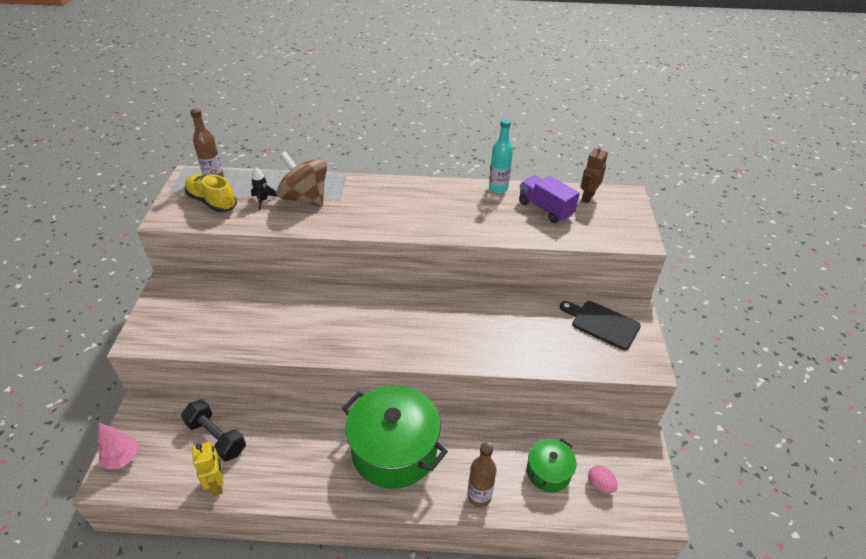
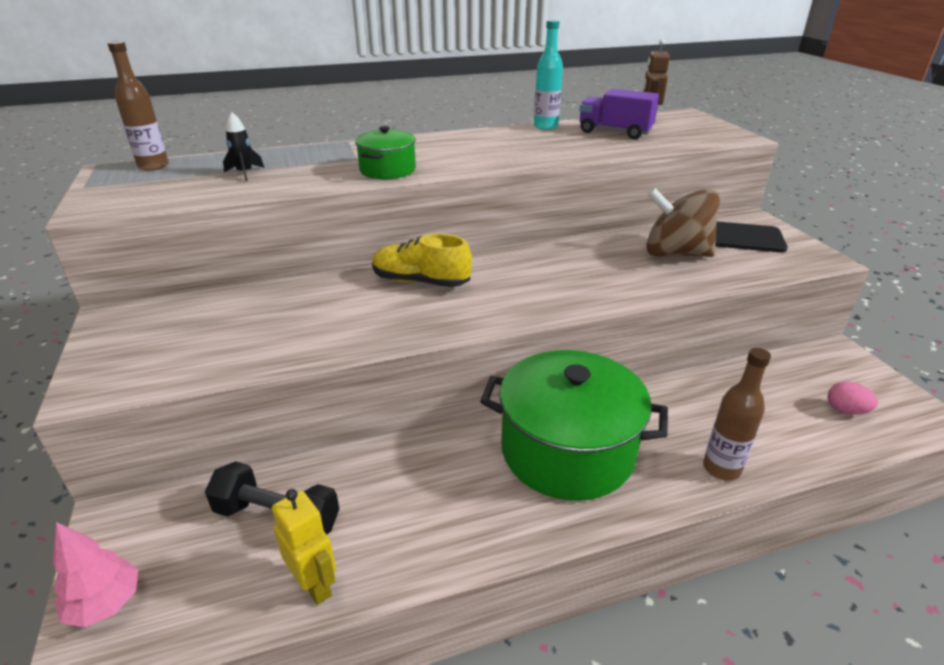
camera: 20 degrees left, 10 degrees down
yellow shoe [185,174,237,212] -> yellow shoe moved to [372,234,472,287]
brown spinning top [276,151,327,207] -> brown spinning top moved to [647,188,720,257]
green pot [527,439,577,492] -> green pot moved to [355,126,416,179]

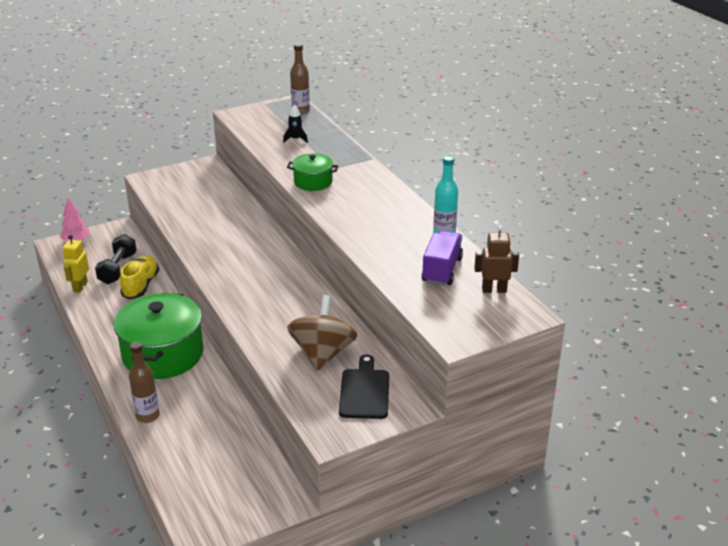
camera: 80 degrees right, 0 degrees up
yellow robot [272,489,336,605] -> yellow robot turned 150 degrees clockwise [62,235,89,293]
yellow shoe [372,234,472,287] -> yellow shoe moved to [120,255,159,299]
pink egg [828,382,878,415] -> none

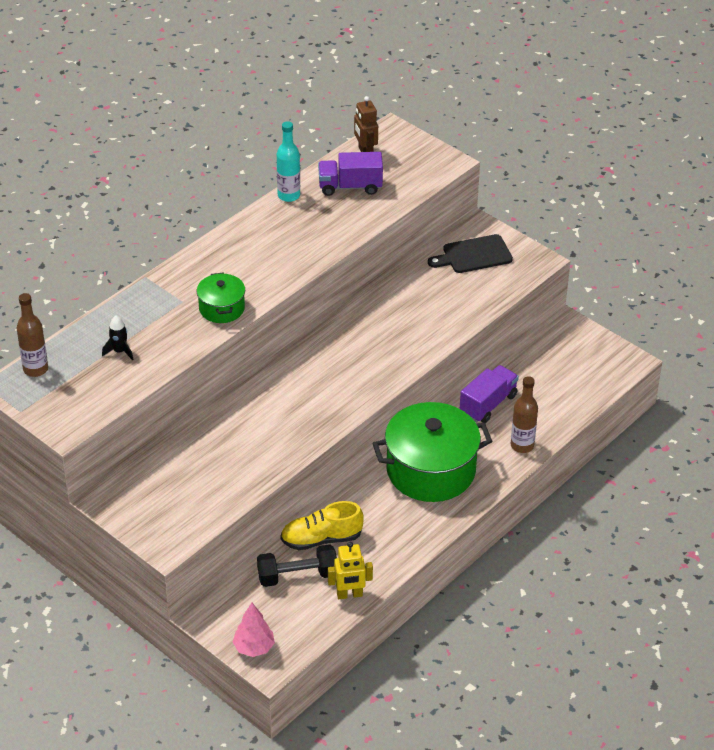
camera: 110 degrees left, 10 degrees up
brown spinning top [287,295,357,371] -> none
none -> purple truck [460,365,519,423]

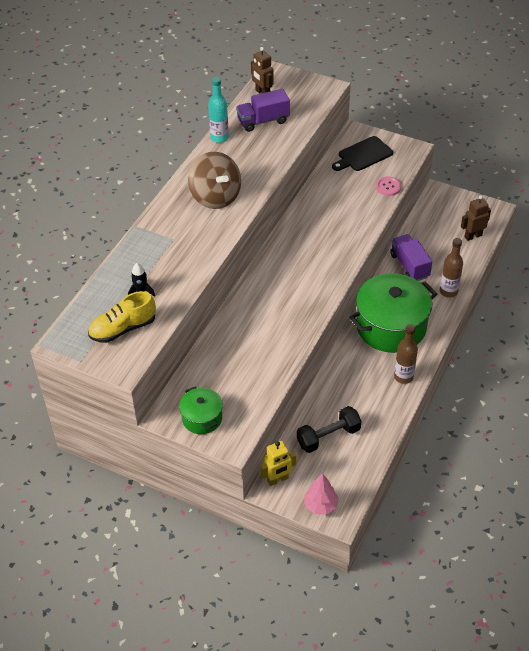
camera: 15 degrees left, 5 degrees up
brown bottle [17,293,48,377] -> brown bottle moved to [394,324,418,384]
green pot [197,272,245,323] -> green pot moved to [179,387,223,434]
yellow shoe [280,501,364,550] -> yellow shoe moved to [88,291,156,343]
yellow robot [328,542,373,599] -> yellow robot moved to [261,441,296,486]
purple truck [460,365,519,423] -> purple truck turned 45 degrees counterclockwise [390,234,432,281]
none -> brown spinning top [188,152,241,209]
none -> pink button [376,176,402,196]
none -> brown robot [461,195,491,241]

